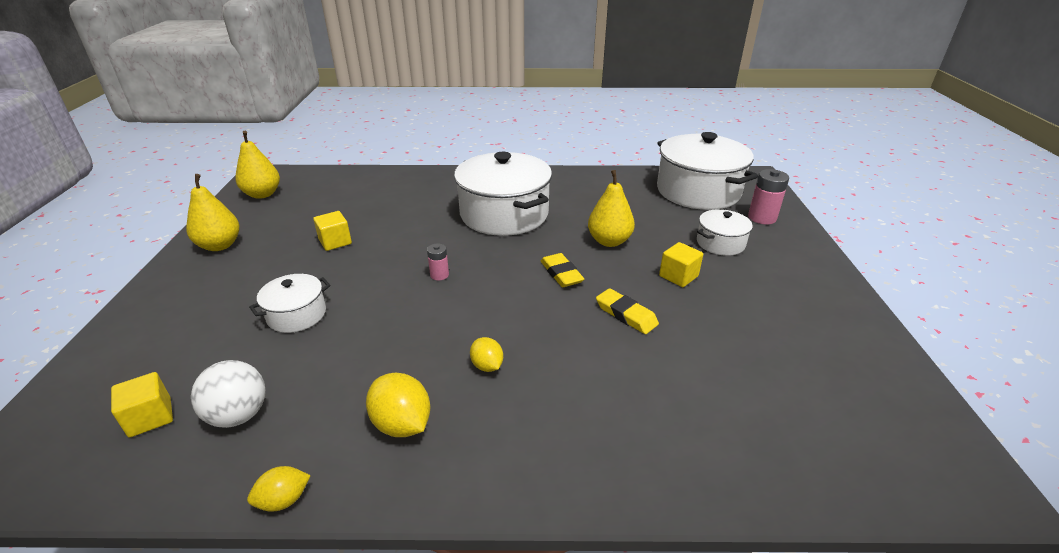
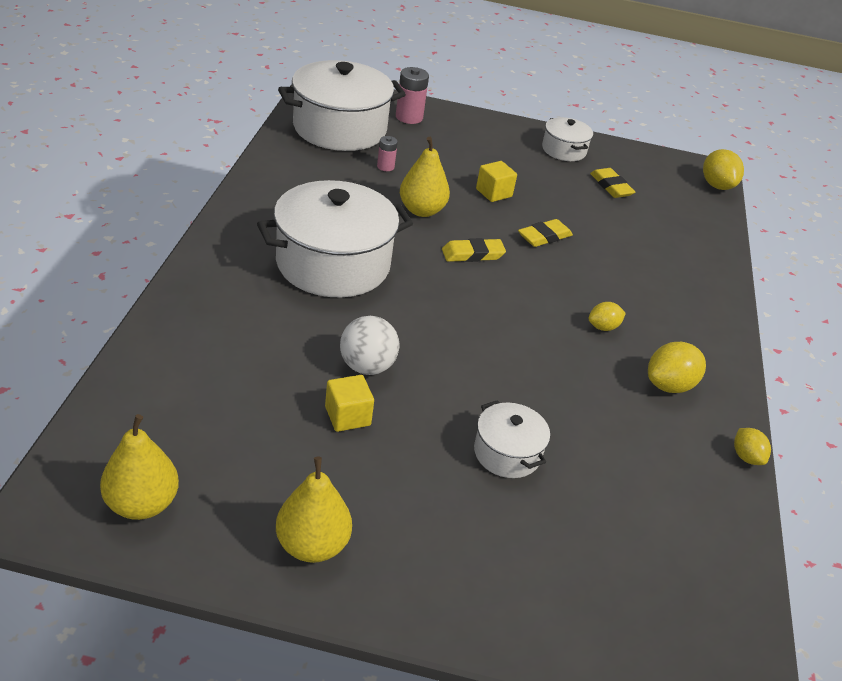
camera: 85 degrees left, 5 degrees up
yellow cube [111,372,173,438] -> none
white ball [191,360,266,428] -> white ball moved to [340,316,399,375]
pink battery [427,243,449,280] -> pink battery moved to [377,136,398,171]
white pot [697,209,753,256] -> white pot moved to [542,117,593,161]
none -> yellow eraser [590,168,635,198]
none -> yellow lemon [703,149,744,190]

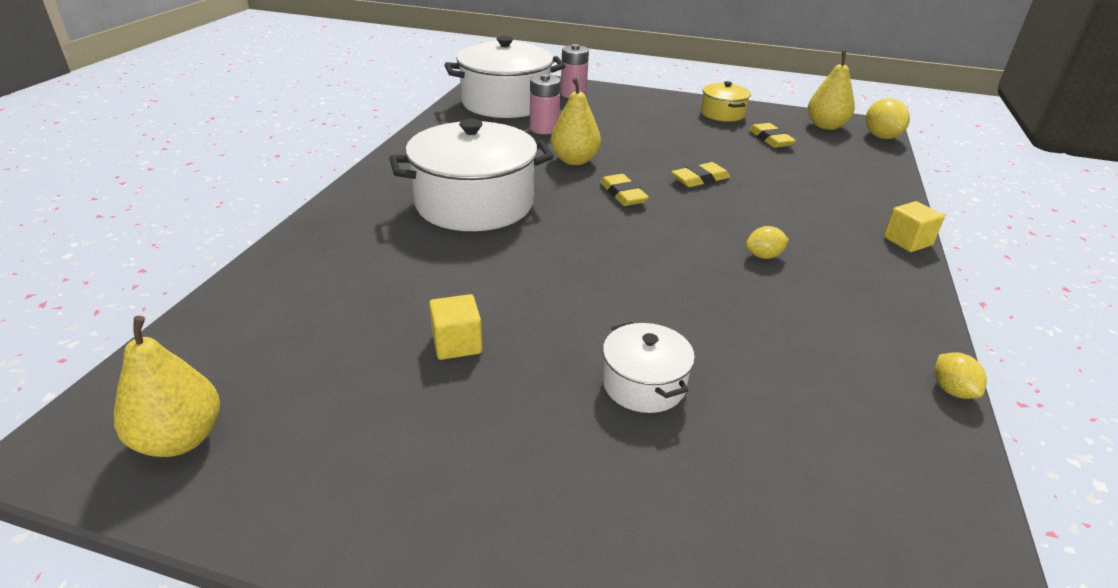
camera: 10 degrees right, 5 degrees down
yellow pear [276,457,352,563] -> yellow pear moved to [808,51,855,130]
white ball [340,316,399,375] -> none
pink battery [377,136,398,171] -> pink battery [530,74,561,134], size x1.71
yellow eraser [442,238,506,262] -> yellow eraser turned 75 degrees clockwise [600,174,649,206]
yellow cube [476,161,517,202] -> yellow cube moved to [884,201,945,252]
white pot [542,117,593,161] -> yellow pot [701,81,751,122]
yellow lemon [648,342,706,393] -> none

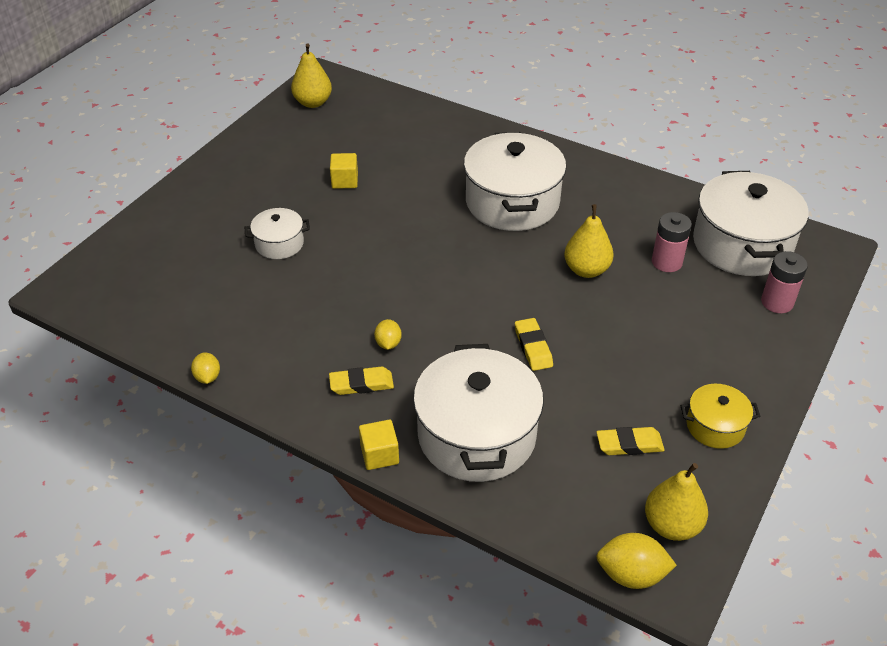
camera: 105 degrees right, 10 degrees up
yellow eraser [600,174,649,206] -> yellow eraser moved to [329,366,394,395]
yellow lemon [934,352,987,399] -> yellow lemon turned 75 degrees clockwise [191,352,220,384]
none -> white pot [413,344,544,482]

